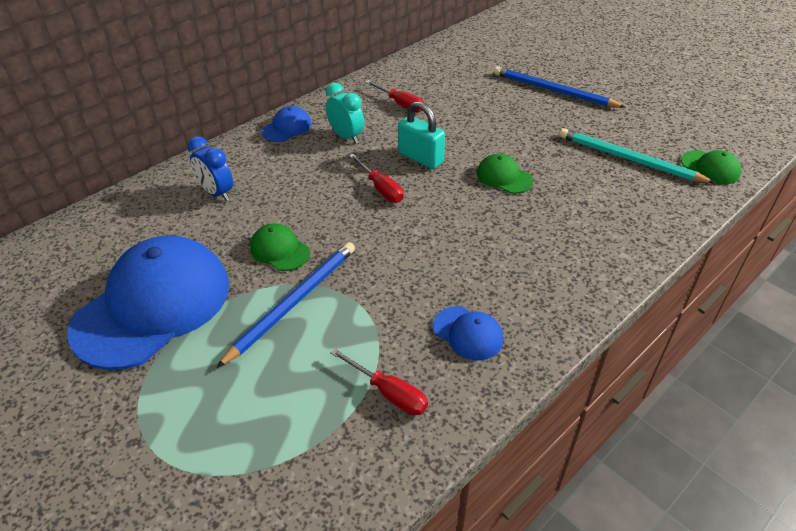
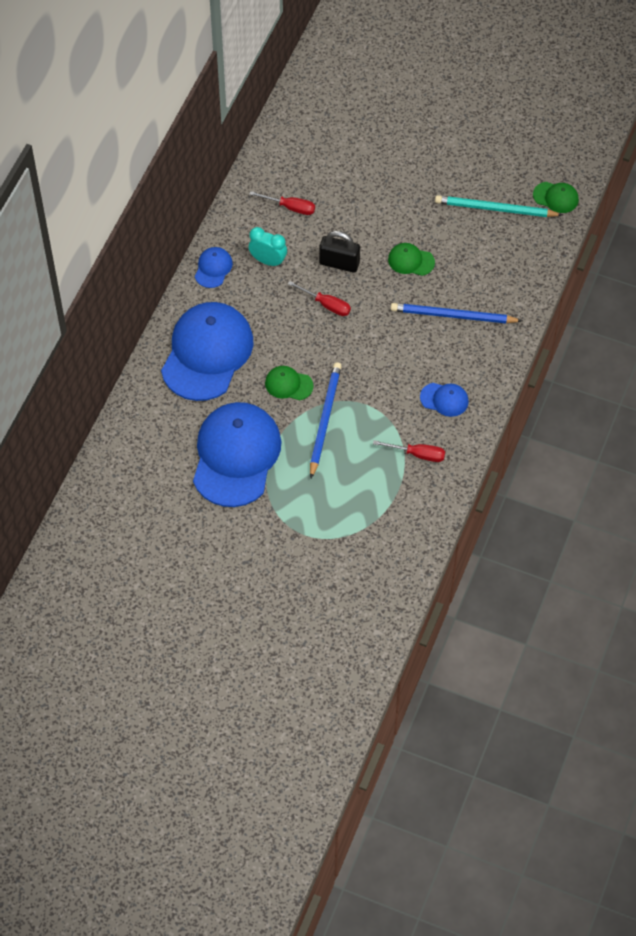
camera: 25 degrees left, 15 degrees up
blue clock [187,136,233,201] -> blue cap [161,302,254,401]
turquoise padlock [398,101,445,169] -> black padlock [319,231,360,273]
blue pencil [494,66,625,108] -> blue pencil moved to [391,303,522,323]

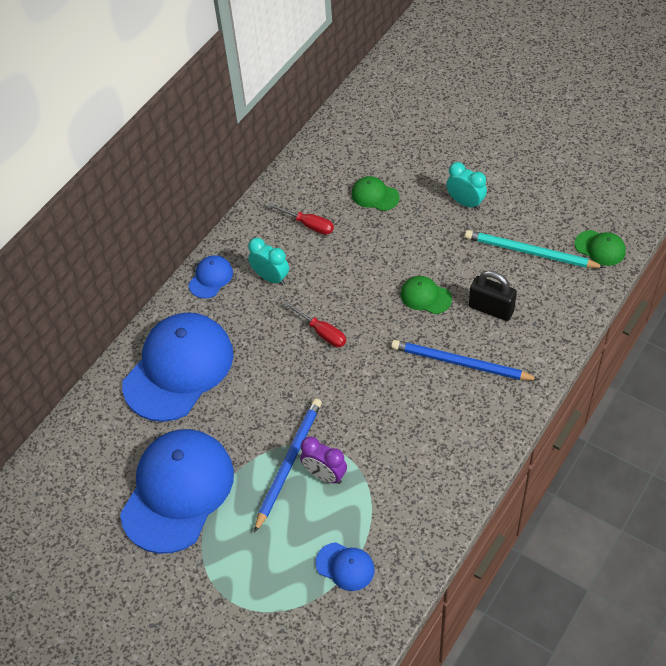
camera: 15 degrees right, 5 degrees down
green cap [265,366,314,400] -> green cap moved to [352,176,400,211]
black padlock [319,231,360,273] -> black padlock moved to [469,270,517,321]
red screwdriver [373,440,445,462] -> none
blue cap [420,383,469,417] -> blue cap moved to [315,542,375,591]
none -> purple clock [300,436,347,484]
none -> turquoise clock [446,162,487,210]

